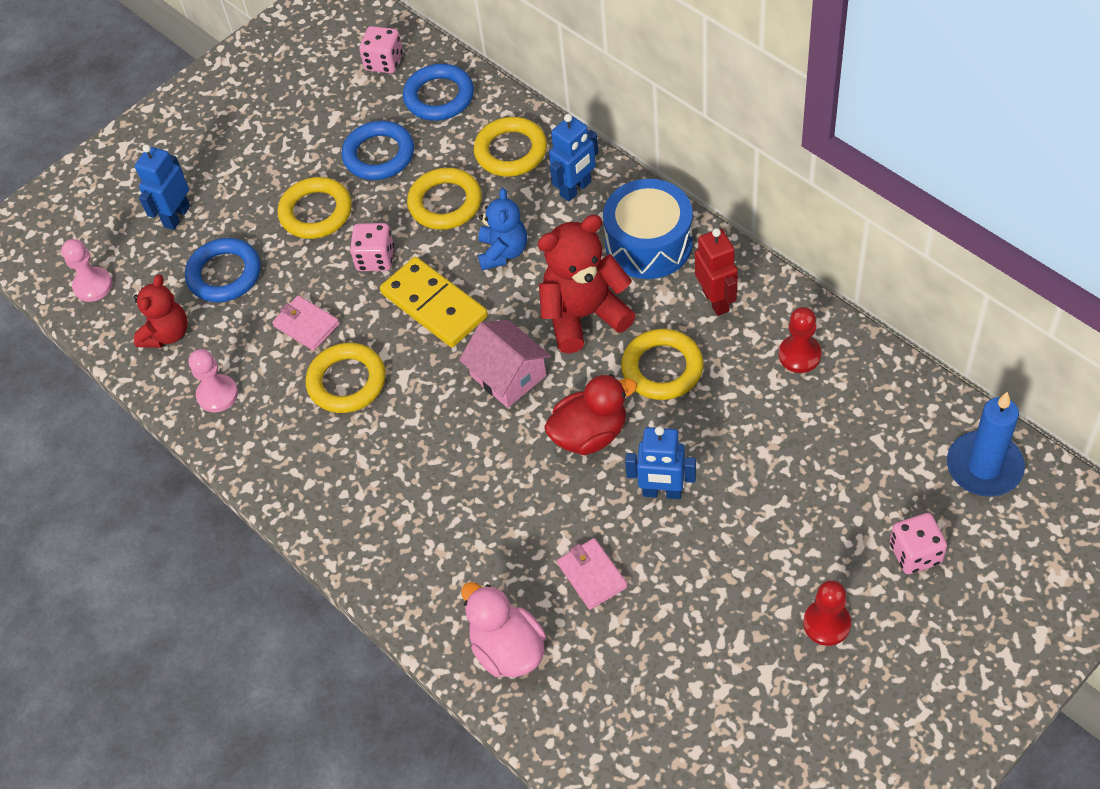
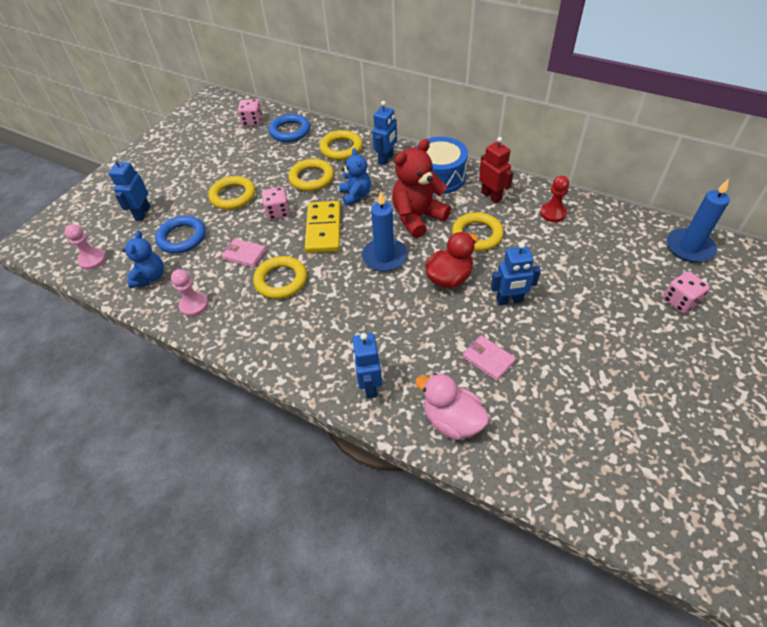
camera: 20 degrees left, 5 degrees down
red teddy bear [133,274,187,348] -> blue teddy bear [122,230,164,288]
blue ring [341,121,414,180] -> none
yellow domino [380,257,488,347] -> yellow domino turned 60 degrees clockwise [305,201,340,253]
pink house [459,320,551,408] -> blue candle [362,191,407,272]
red pawn [803,580,851,646] -> none
none -> blue robot [352,333,382,399]

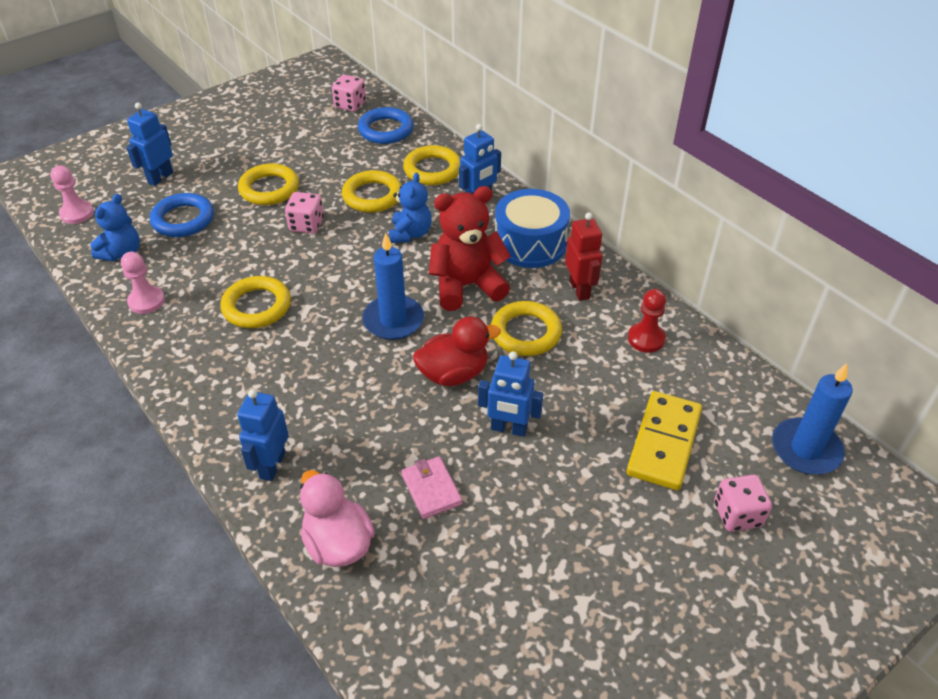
camera: 20 degrees right, 5 degrees down
pink wallet [222,239,266,268] -> none
yellow domino [305,201,340,253] -> yellow domino moved to [627,391,702,490]

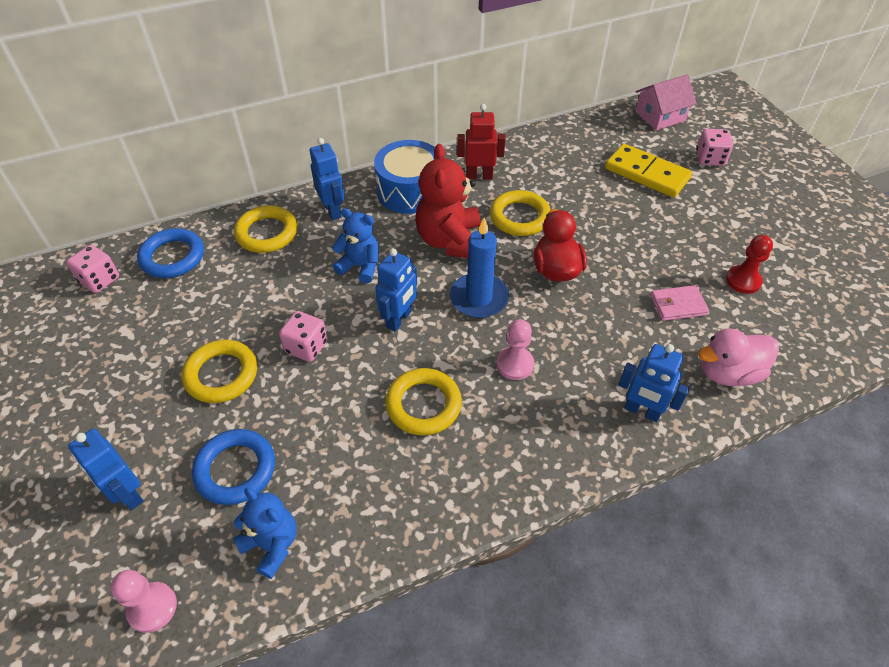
camera: 75 degrees left, 5 degrees up
pink pawn [121,252,165,314] -> pink pawn moved to [497,319,534,380]
yellow ring [342,170,402,213] -> none
blue robot [478,351,543,437] -> blue robot moved to [375,248,417,332]
red pawn [628,289,666,353] -> red pawn moved to [726,235,773,294]
blue candle [772,363,853,475] -> pink house [635,74,697,131]

